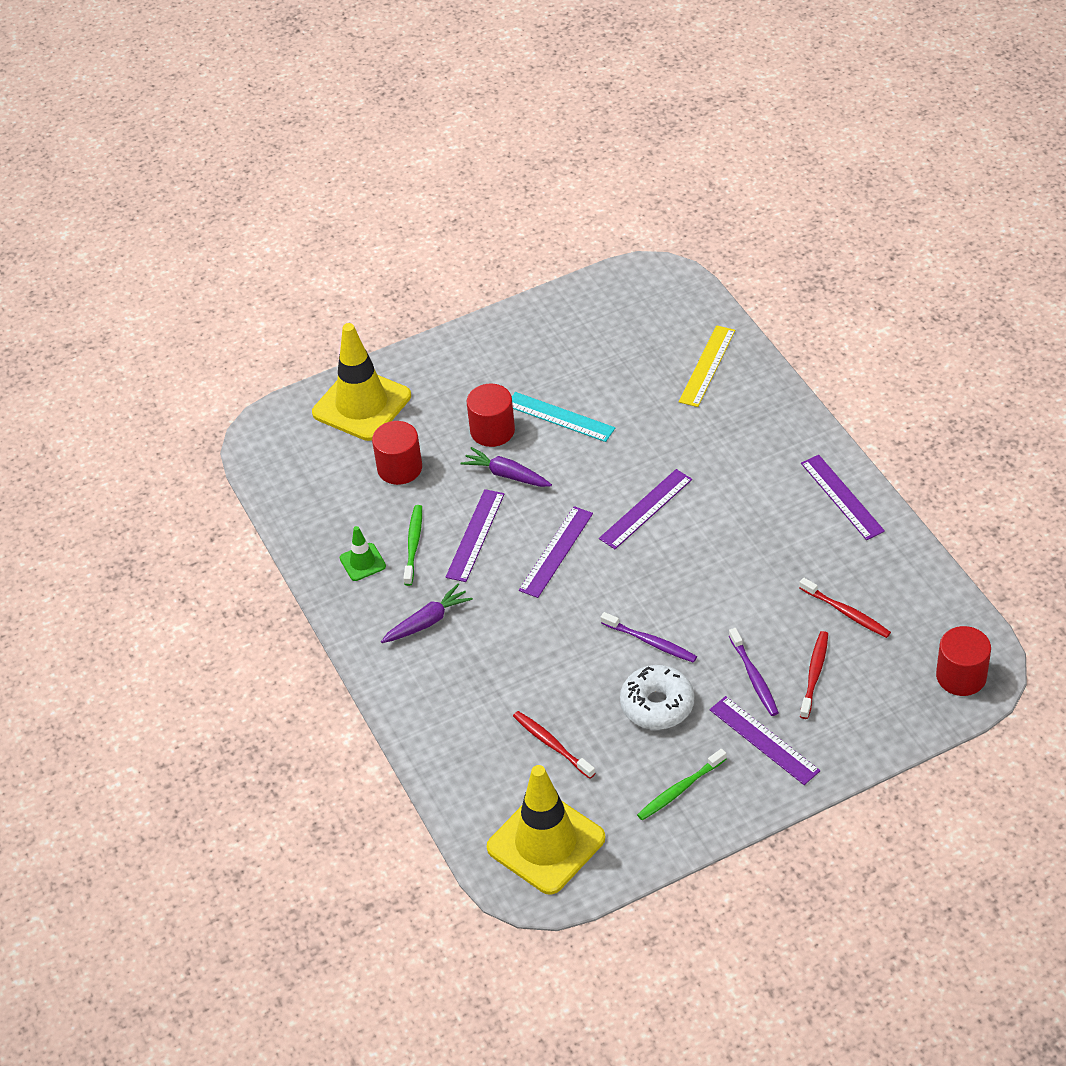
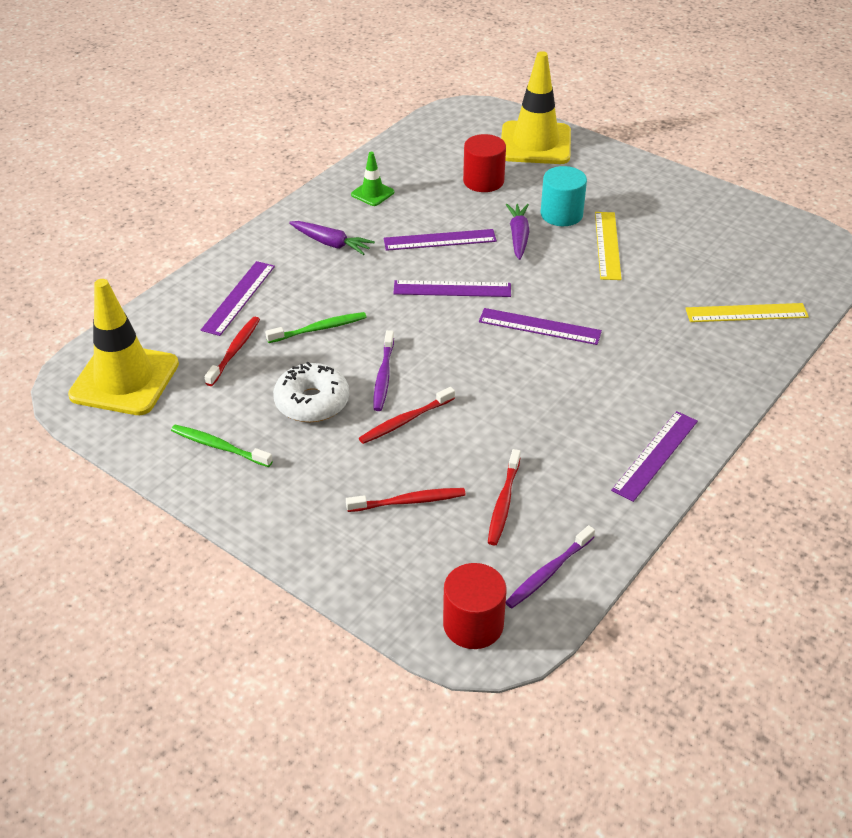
camera: 60 degrees right, 5 degrees down
green toothbrush [403,505,422,586] -> green toothbrush moved to [265,312,367,343]
red cylinder [467,384,515,447] -> turquoise cylinder [540,166,587,226]
turquoise ruler [512,392,615,442] -> yellow ruler [595,212,622,280]
purple ruler [709,696,820,785] -> purple ruler moved to [201,261,275,336]
purple toothbrush [729,628,779,716] -> purple toothbrush moved to [506,525,595,608]
none -> red toothbrush [359,387,455,444]

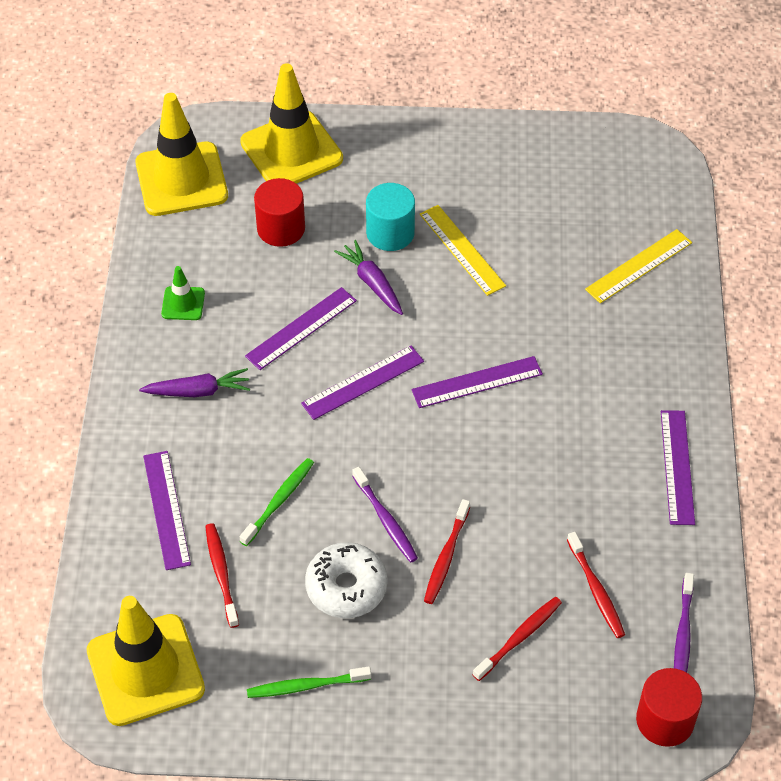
camera: 35 degrees left, 10 degrees up
none -> yellow traffic cone [135,93,228,216]

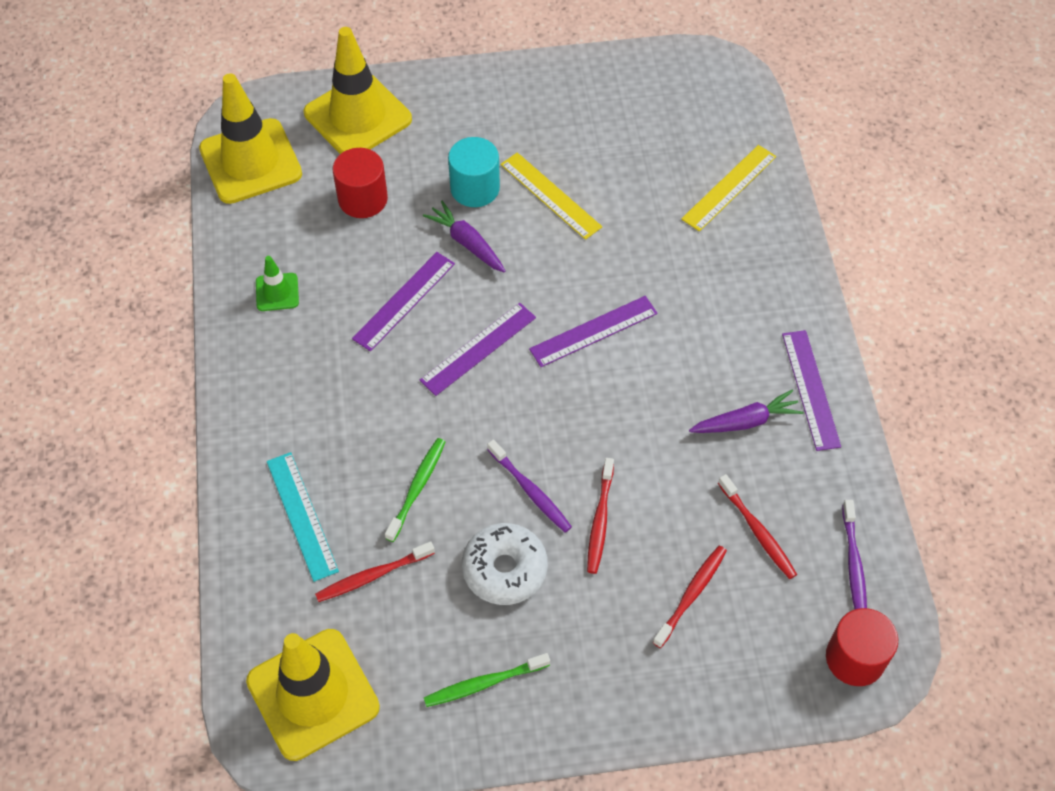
camera: 10 degrees left, 5 degrees up
purple carrot [139,368,250,397] -> purple carrot moved to [689,390,803,433]
purple ruler [143,451,191,570] -> turquoise ruler [267,452,339,582]
red toothbrush [205,523,239,628] -> red toothbrush turned 90 degrees counterclockwise [315,541,435,602]

